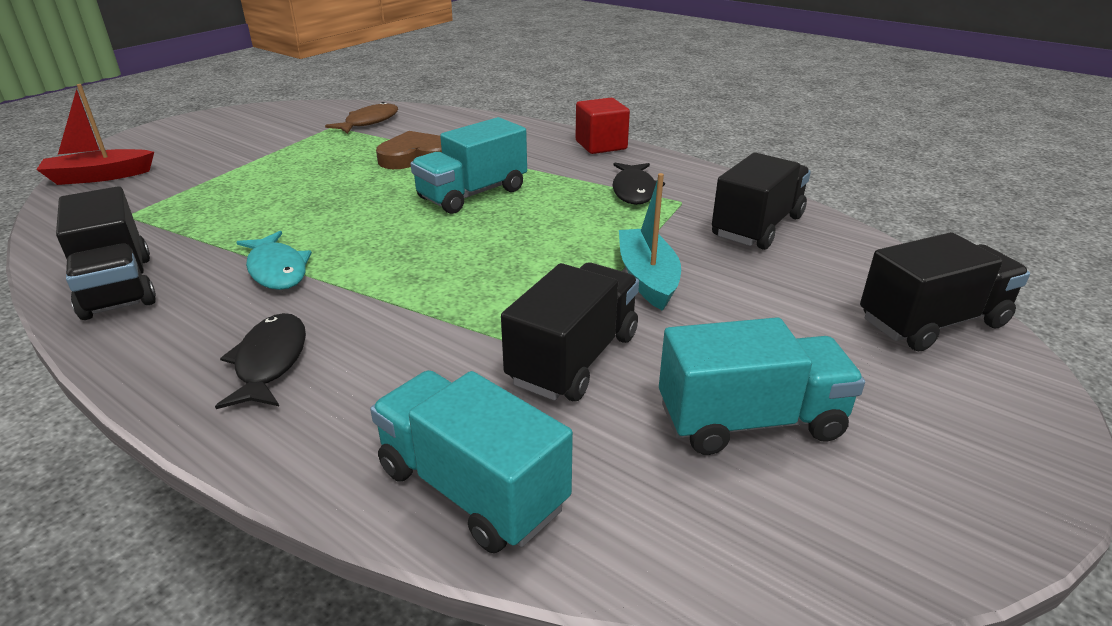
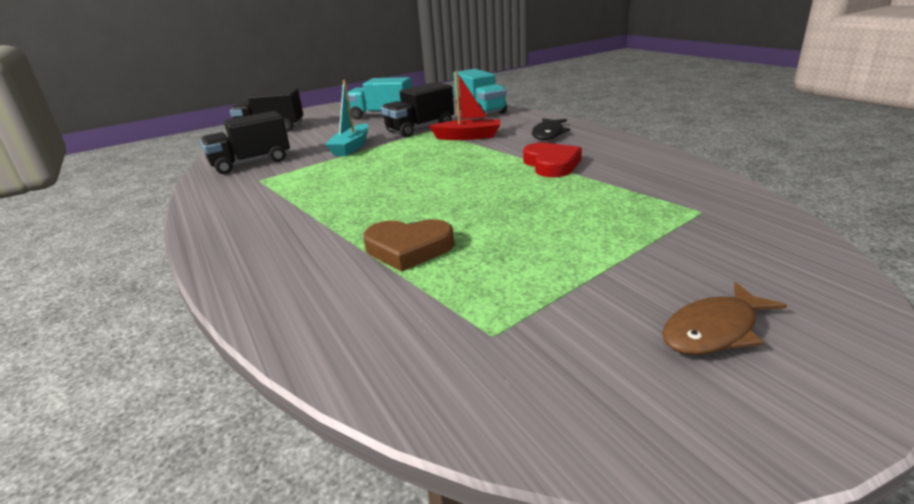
camera: 155 degrees left, 5 degrees down
red boat [36,84,154,185] -> red boat moved to [429,71,500,140]
black truck [56,186,156,320] -> none
turquoise fish [236,231,312,290] -> red heart [523,143,582,177]
brown fish [325,102,398,134] -> brown fish moved to [662,282,787,355]
turquoise truck [411,117,527,214] -> none
red cube [576,98,630,154] -> none
black fish [612,163,665,205] -> none

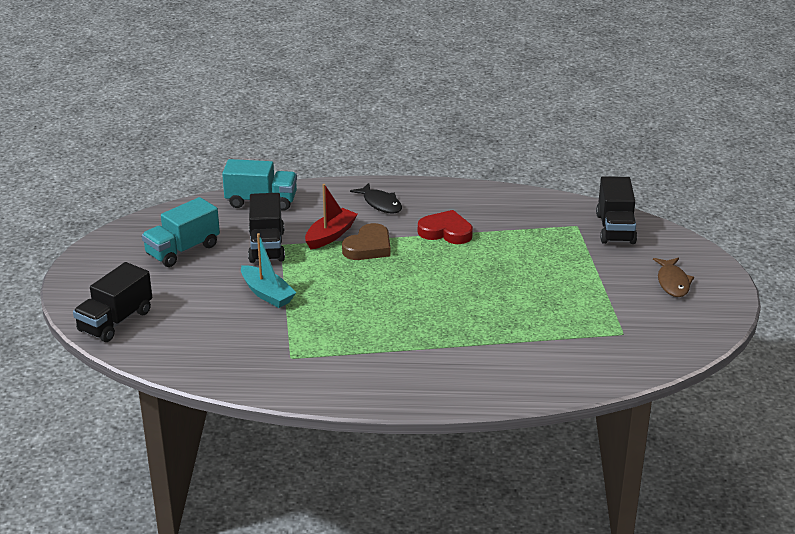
camera: 60 degrees left, 5 degrees up
black truck [200,111,290,174] -> black truck moved to [596,176,637,244]
brown heart [363,219,454,272] -> brown heart moved to [342,223,391,260]

